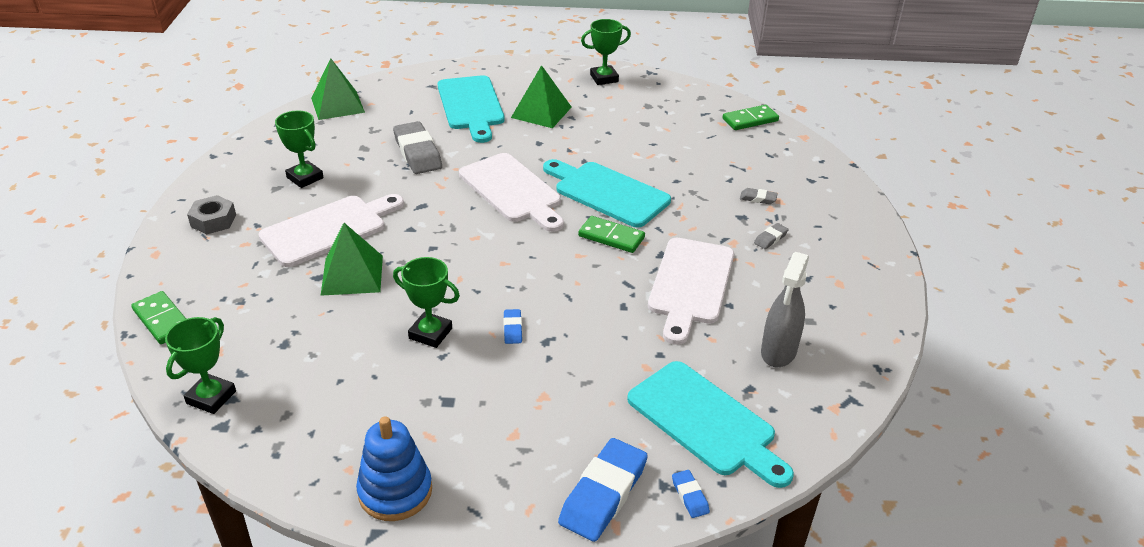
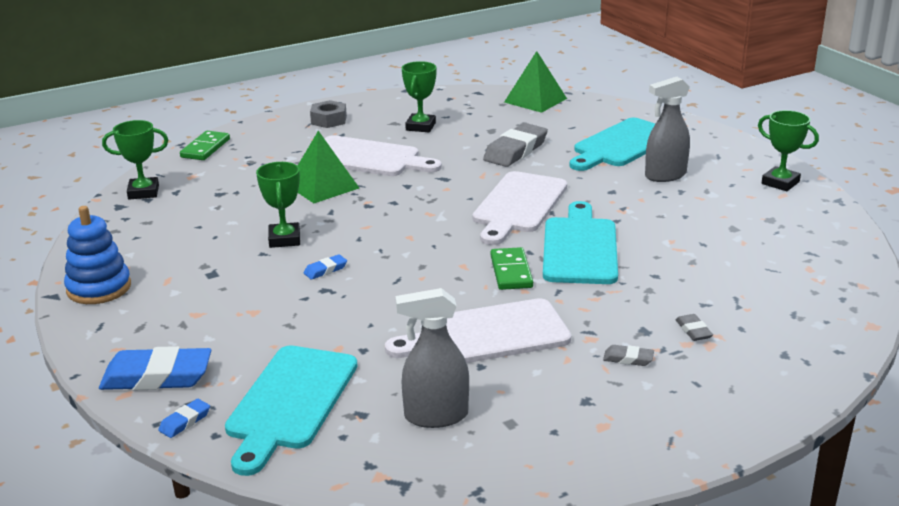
camera: 60 degrees right, 10 degrees down
green pyramid [511,65,572,128] -> grey spray bottle [645,77,690,182]
green domino [722,105,779,130] -> none

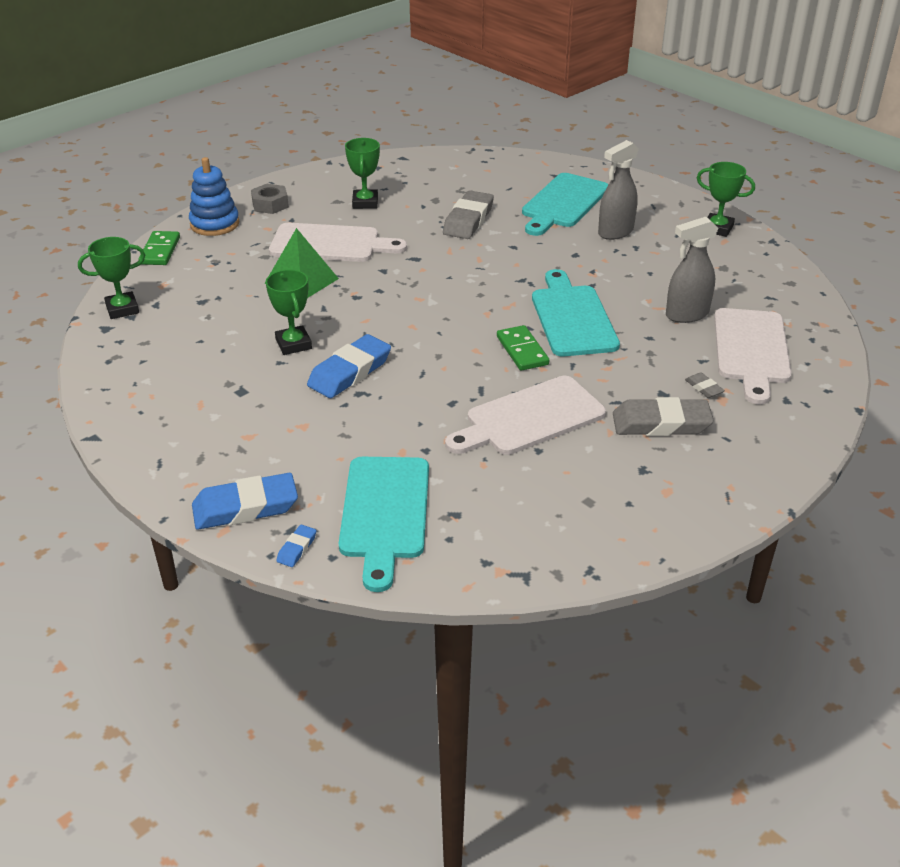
camera: 15 degrees left, 10 degrees up
blue stacking toy [64,206,131,304] -> blue stacking toy moved to [189,157,240,236]
blue eraser [304,254,347,280] -> blue eraser [307,334,391,398], size x2.18
grey spray bottle [396,288,469,428] -> grey spray bottle moved to [666,217,719,323]
white cutting board [472,171,567,245] -> white cutting board moved to [714,308,792,404]
green pyramid [504,51,567,113] -> none
grey eraser [603,345,654,366] -> grey eraser [613,397,714,436], size x2.18

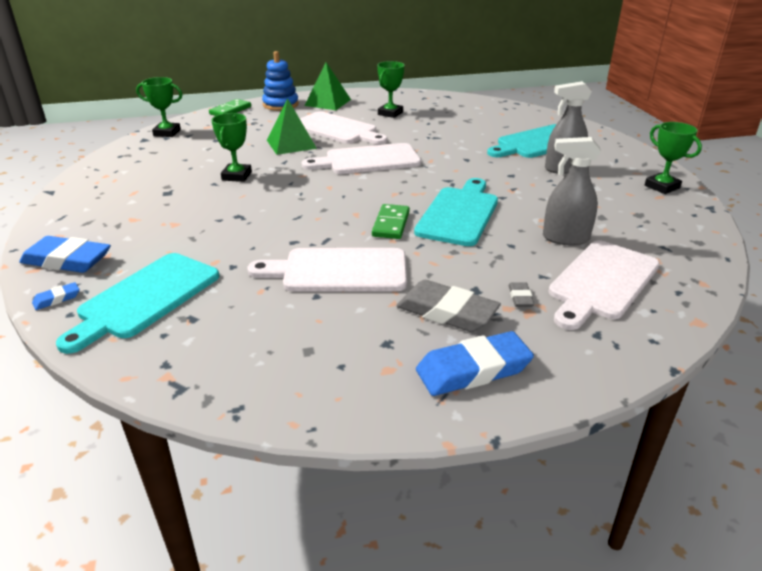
camera: 30 degrees right, 5 degrees down
grey nut [251,184,289,214] -> green pyramid [304,63,351,110]
blue eraser [307,334,391,398] -> blue eraser moved to [416,331,534,396]
grey eraser [443,190,494,239] -> none
none -> white cutting board [302,143,421,174]

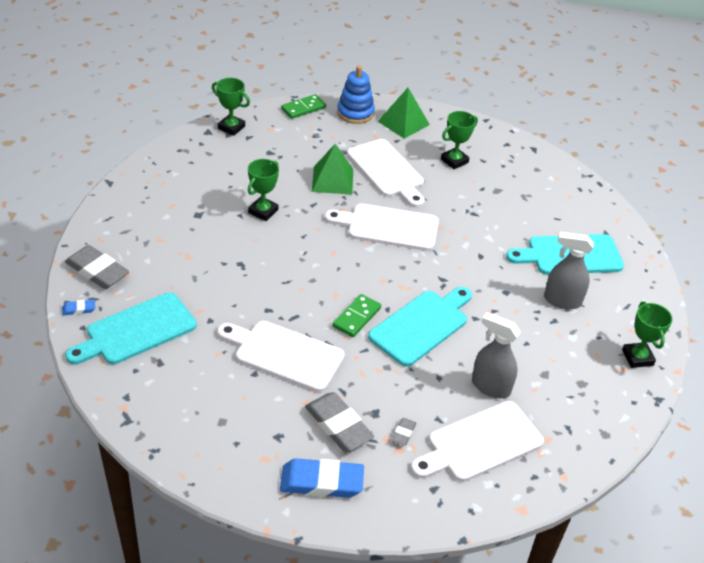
camera: 20 degrees right, 10 degrees up
blue eraser [19,236,111,273] -> grey eraser [65,245,129,289]

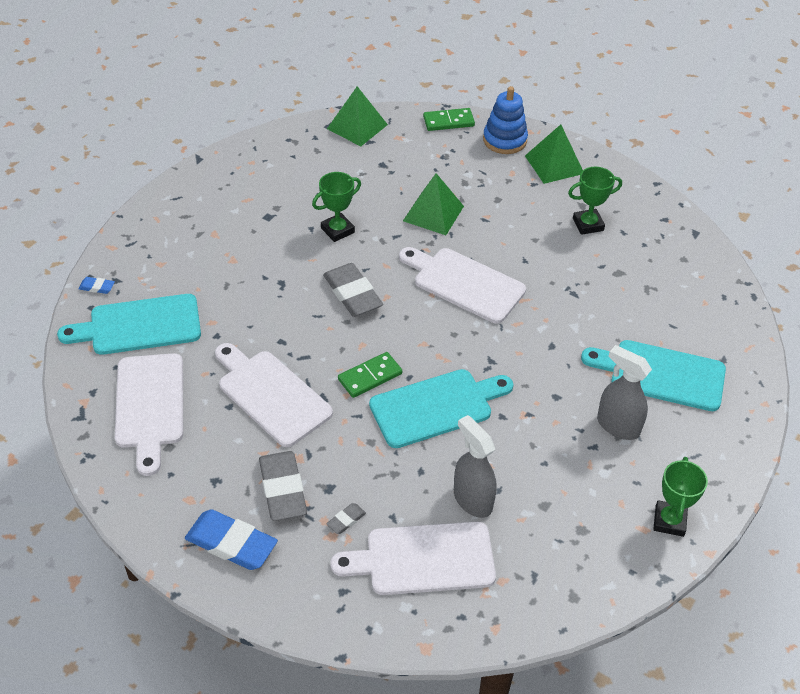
camera: 25 degrees right, 5 degrees up
grey eraser [65,245,129,289] -> grey eraser moved to [323,263,383,317]
green trophy [212,78,250,136] -> green pyramid [327,86,388,146]
white cutting board [347,139,425,208] -> white cutting board moved to [115,353,183,476]

